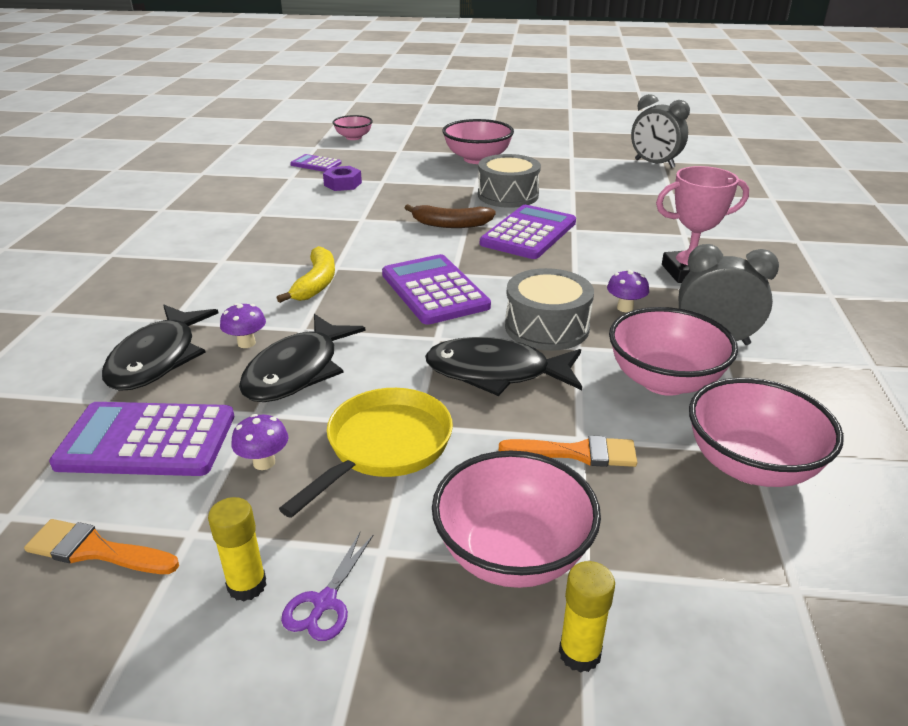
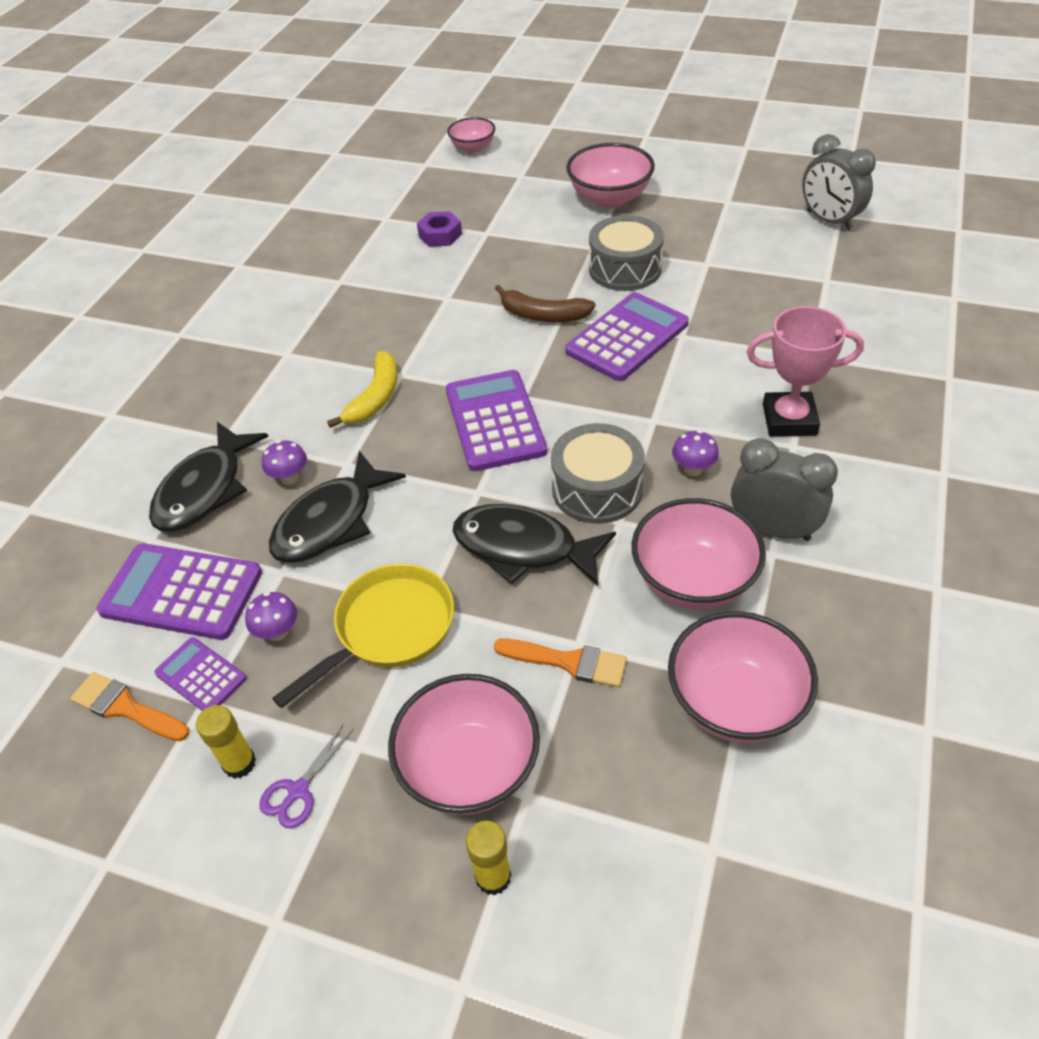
camera: 15 degrees right, 15 degrees up
purple calculator [290,154,342,172] -> purple calculator moved to [154,637,246,711]

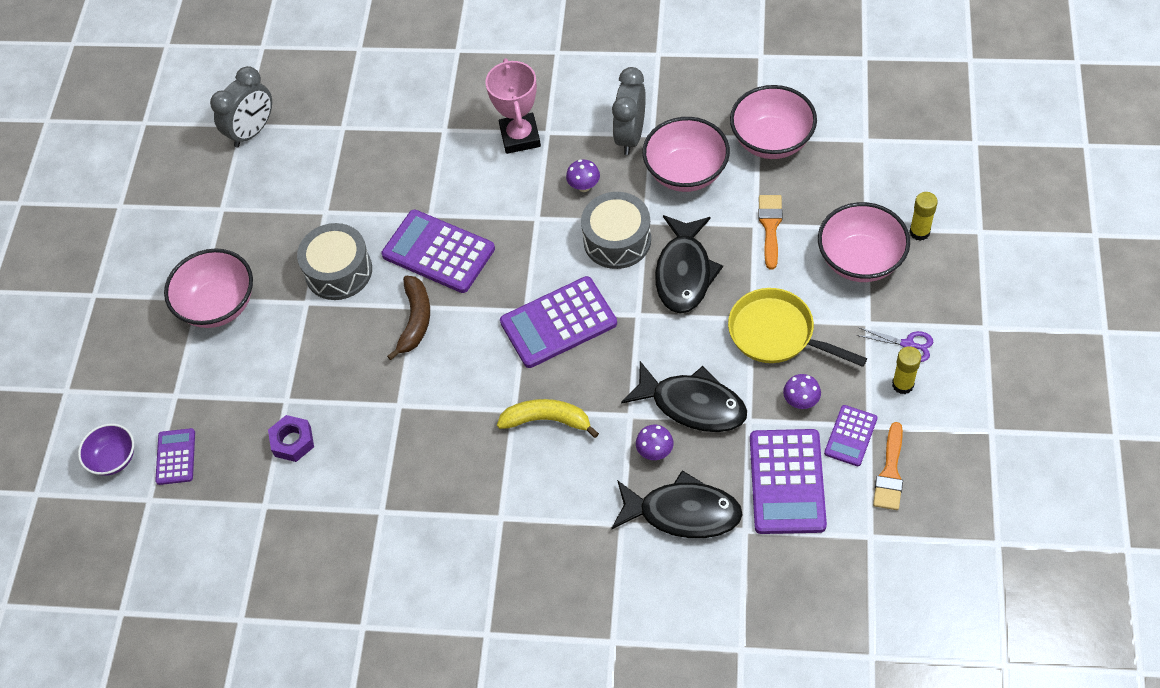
camera: 100 degrees left, 10 degrees up
pink bowl [447,117,496,153] -> purple bowl [78,424,134,476]
none -> purple calculator [155,428,195,485]

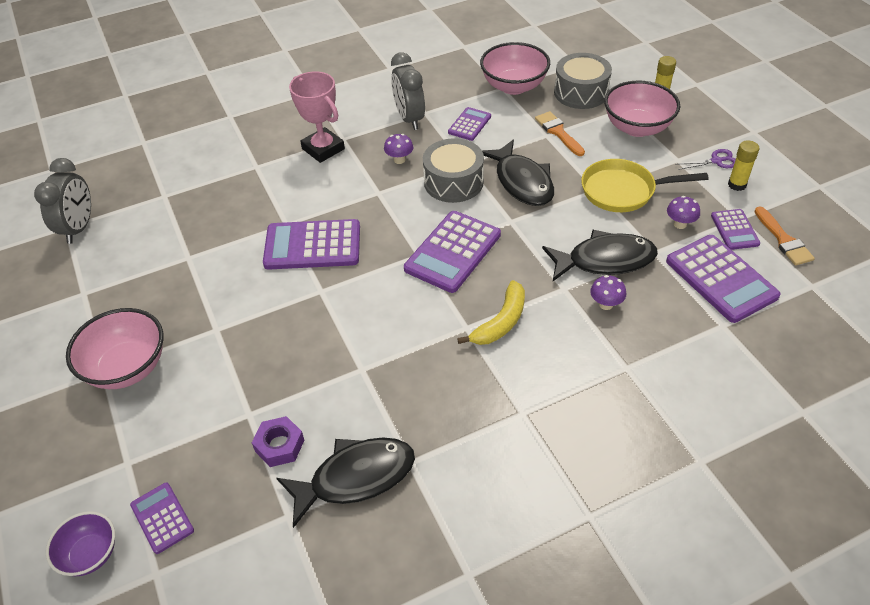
camera: 35 degrees left, 10 degrees down
grey drum [297,223,372,300] -> grey drum moved to [554,53,612,109]
brown banana [387,276,430,360] -> none
yellow banana [497,399,599,438] -> yellow banana turned 150 degrees clockwise [457,280,525,345]
black fish [611,470,743,538] -> black fish moved to [277,437,415,528]
pink bowl [642,117,730,192] -> purple calculator [448,107,491,141]

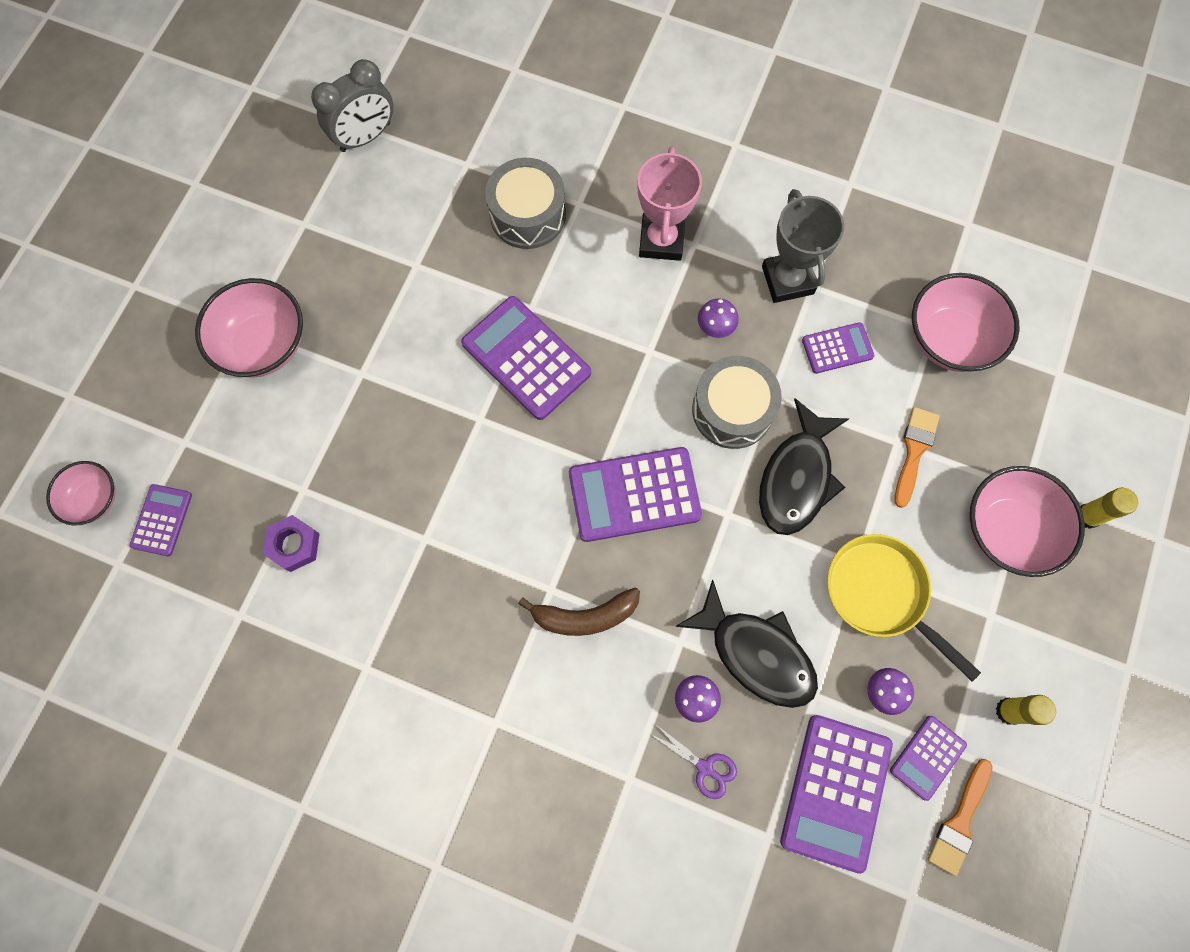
camera: 45 degrees right, 25 degrees up
purple bowl [46,511,115,576] -> pink bowl [46,461,116,525]
black fish [277,437,415,528] -> none
grey clock [391,52,425,130] -> grey trophy [762,189,844,303]
yellow banana [457,280,525,345] -> brown banana [518,588,640,636]
grey drum [554,53,612,109] -> grey drum moved to [485,158,566,249]
purple scissors [675,149,736,170] -> purple scissors moved to [652,725,737,799]

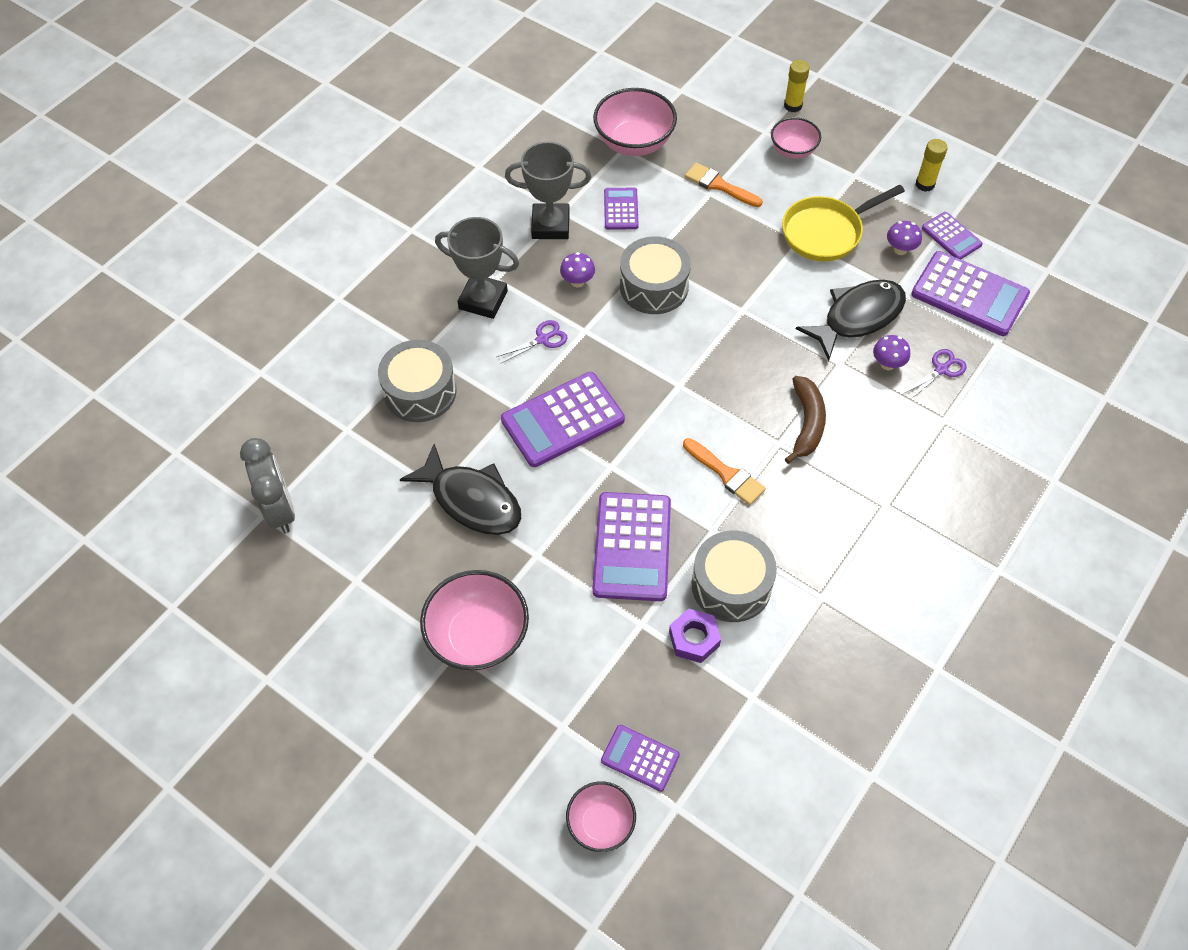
camera: 75 degrees left, 15 degrees down
purple calculator [569,447,702,542] -> purple calculator moved to [592,492,671,601]
pink trophy [637,146,702,261] -> grey trophy [435,217,519,319]
black fish [759,398,850,535] -> black fish moved to [400,444,521,535]
orange brush [928,759,993,876] -> orange brush moved to [683,438,766,505]
pink bowl [969,466,1085,577] -> pink bowl [771,117,821,159], size x0.60
none -> purple scissors [496,320,568,363]
none -> grey drum [692,531,777,622]

